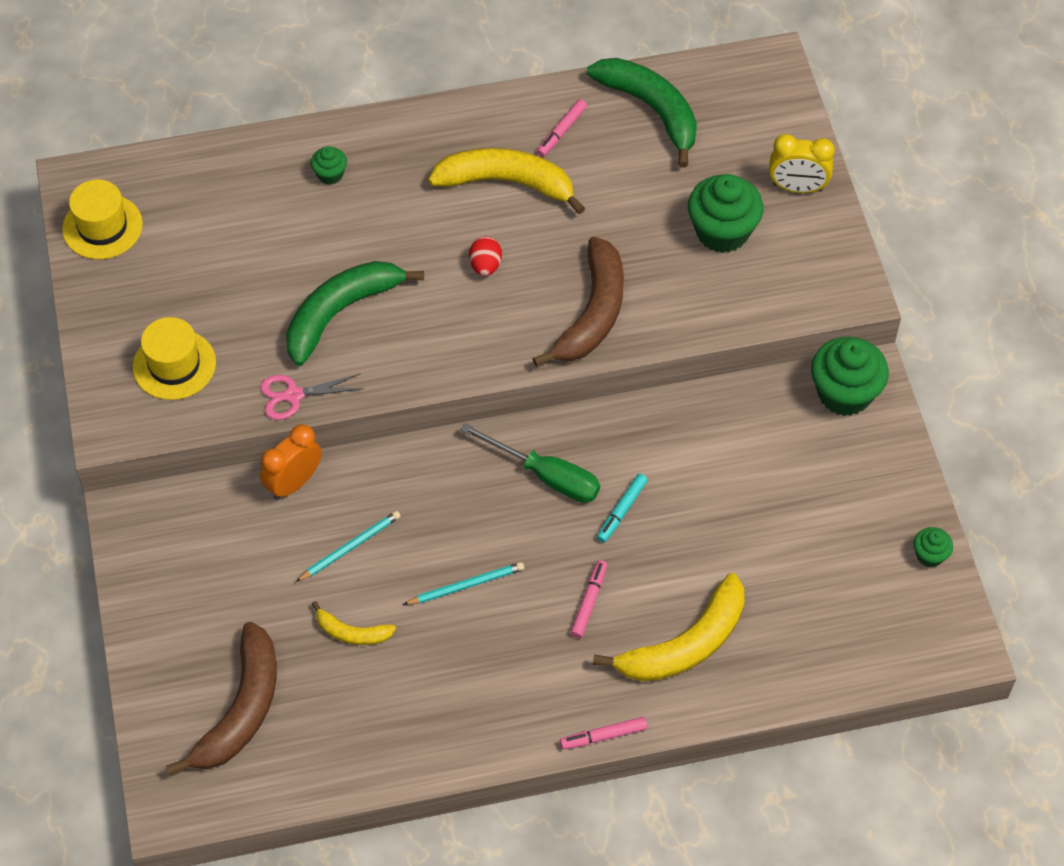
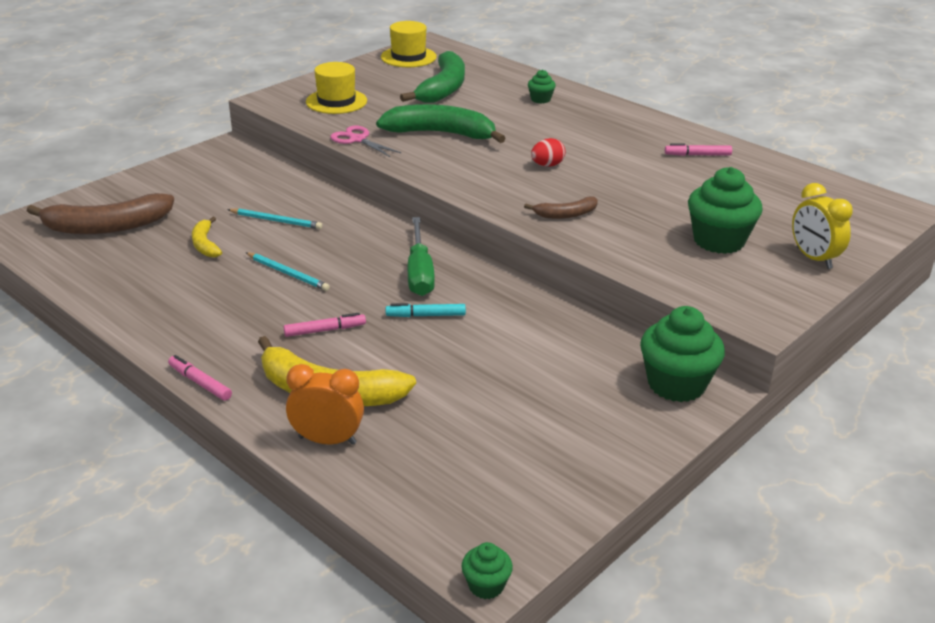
camera: 55 degrees right, 25 degrees down
orange clock [260,424,322,500] -> orange clock moved to [286,364,364,445]
yellow banana [428,148,585,214] -> none
brown banana [532,237,624,367] -> brown banana [524,196,598,219], size x0.51
green banana [587,58,697,168] -> green banana moved to [400,51,465,103]
green cupcake [913,527,953,567] -> green cupcake moved to [462,542,513,599]

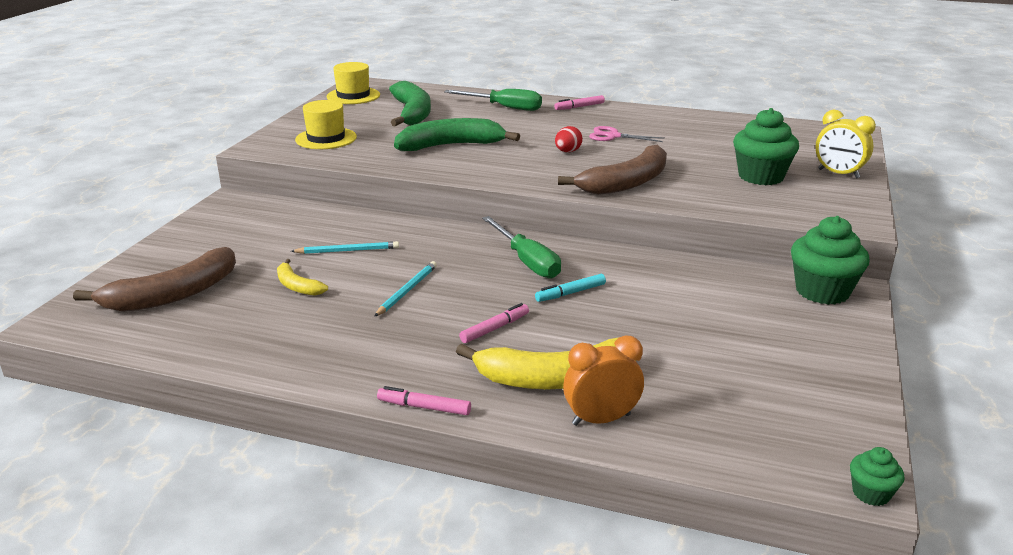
camera: 25 degrees left, 5 degrees down
turquoise pencil [245,252,330,291] -> turquoise pencil turned 75 degrees counterclockwise [374,261,437,317]
pink scissors [330,125,401,157] -> pink scissors moved to [589,126,664,142]
brown banana [524,196,598,219] -> brown banana [558,145,667,195], size x1.96
green cupcake [528,70,556,104] -> green screwdriver [444,89,542,111]
pink marker [665,143,732,156] -> pink marker moved to [554,95,605,110]

